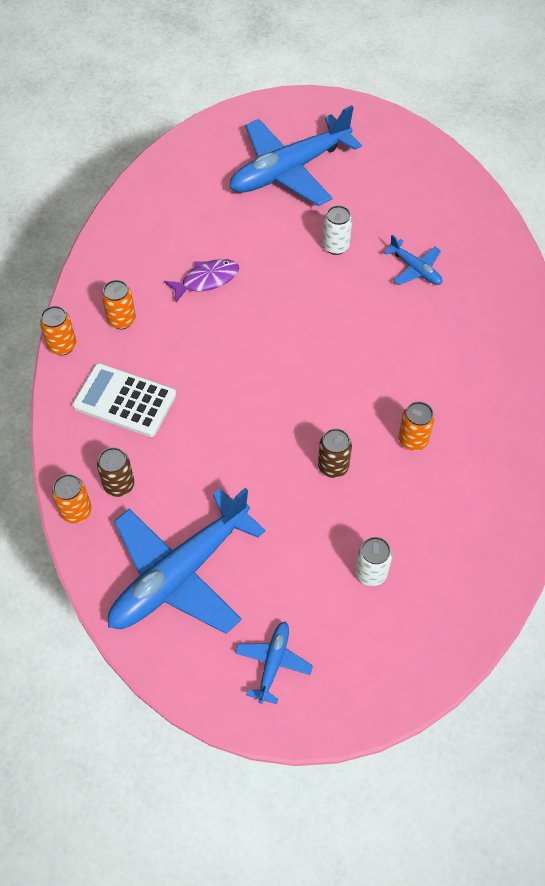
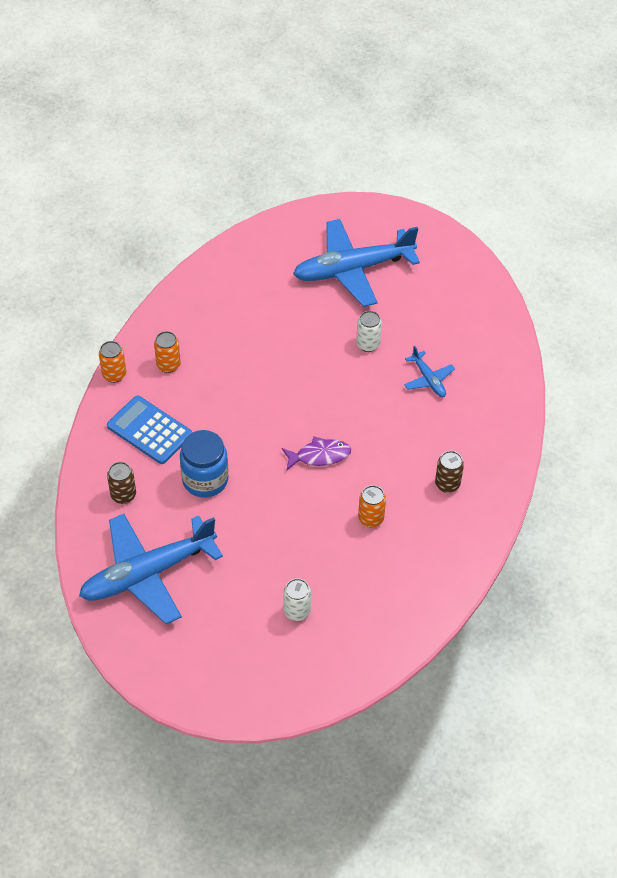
camera: 15 degrees right, 5 degrees down
orange can [52,474,92,523] -> none
white calculator [72,363,176,437] -> blue calculator [107,396,192,464]
purple fish [164,259,239,303] -> purple fish moved to [282,436,351,471]
blue plane [235,622,313,704] -> none
brown can [318,429,352,478] -> brown can moved to [435,451,464,493]
none -> blue jar [180,430,228,498]

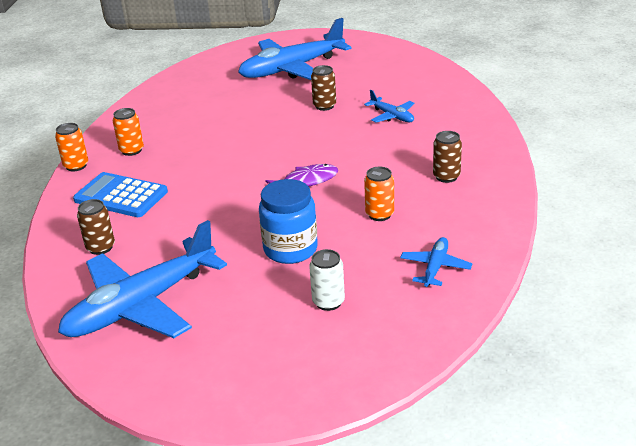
camera: 10 degrees left, 20 degrees down
blue jar [180,430,228,498] -> blue jar moved to [259,179,318,264]
white can [356,311,382,352] -> brown can [311,65,336,111]
none -> blue plane [400,237,472,287]

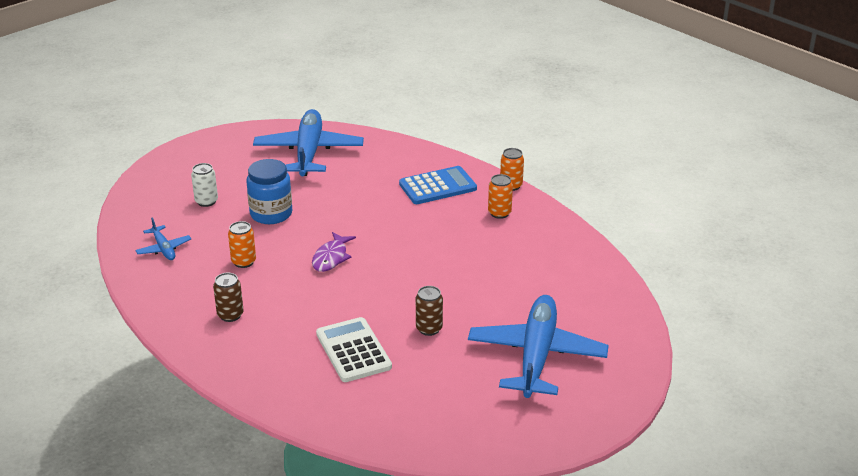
camera: 130 degrees right, 0 degrees up
brown can [77,199,115,255] -> none
blue plane [364,90,414,123] -> white calculator [316,317,392,382]

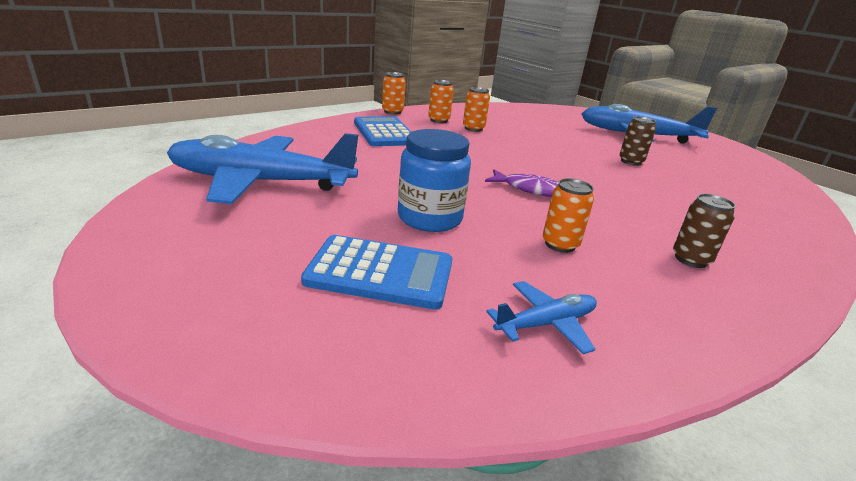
camera: 90 degrees left, 5 degrees down
white can [191,163,218,207] -> blue calculator [301,235,452,310]
white calculator [316,317,392,382] -> none
none -> orange can [463,87,490,132]

